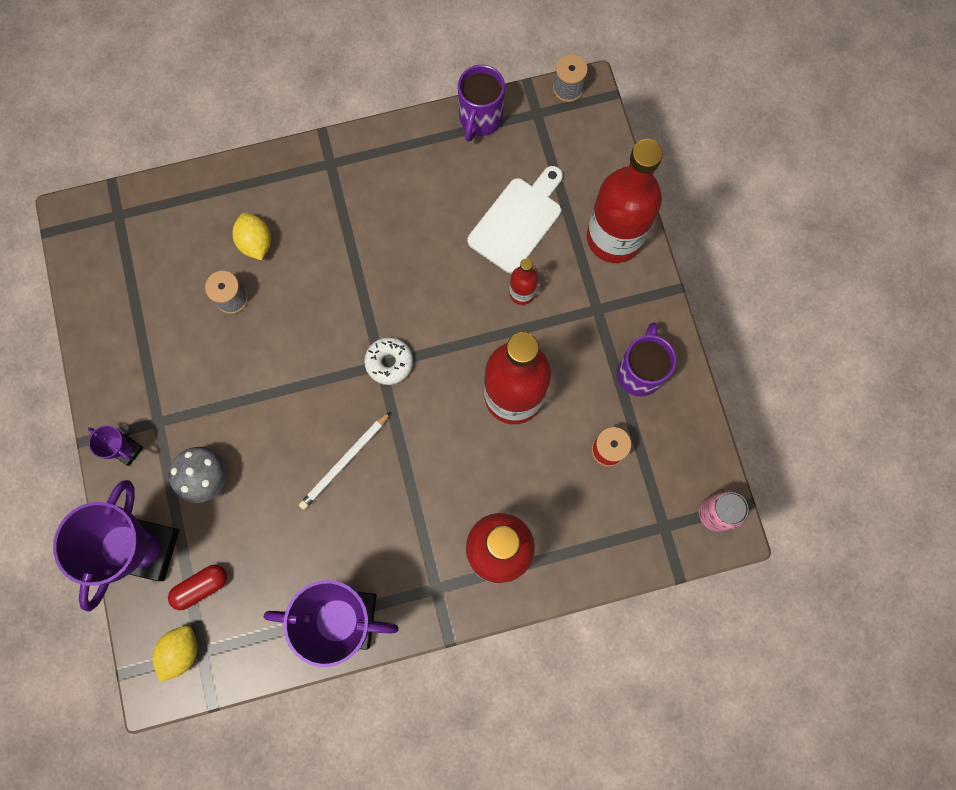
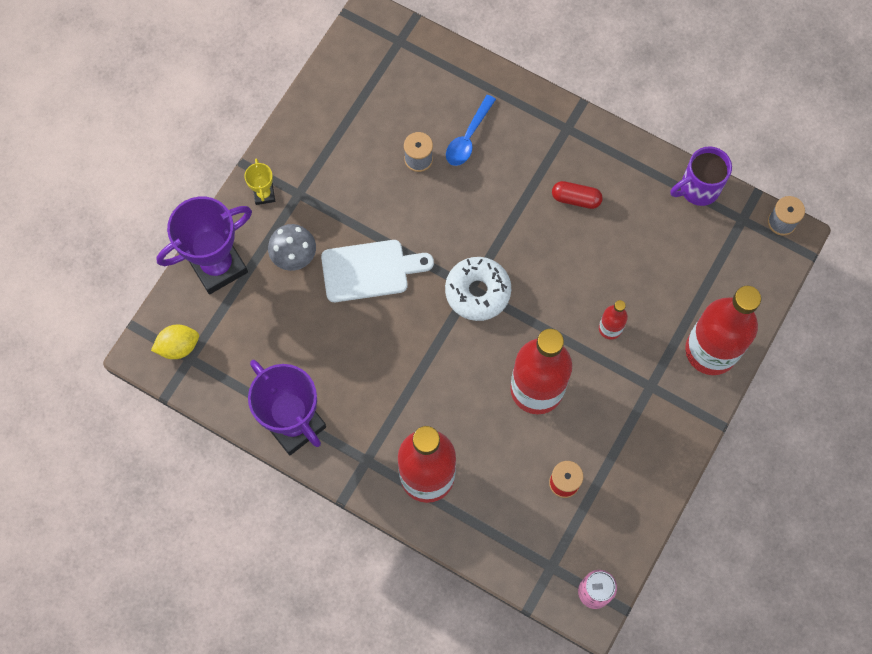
camera: 45 degrees right, 5 degrees down
purple trophy [88,425,143,466] -> yellow trophy [244,158,275,205]
red capsule [168,565,227,610] -> red capsule moved to [552,181,603,209]
yellow lemon [233,213,271,260] -> blue spoon [446,95,496,166]
white pencil [299,412,391,510] -> none
white donut [364,337,413,385] -> white donut [445,257,511,321], size x1.52
white cutting board [468,166,563,274] -> white cutting board moved to [321,240,434,302]
purple mug [617,322,676,397] -> none

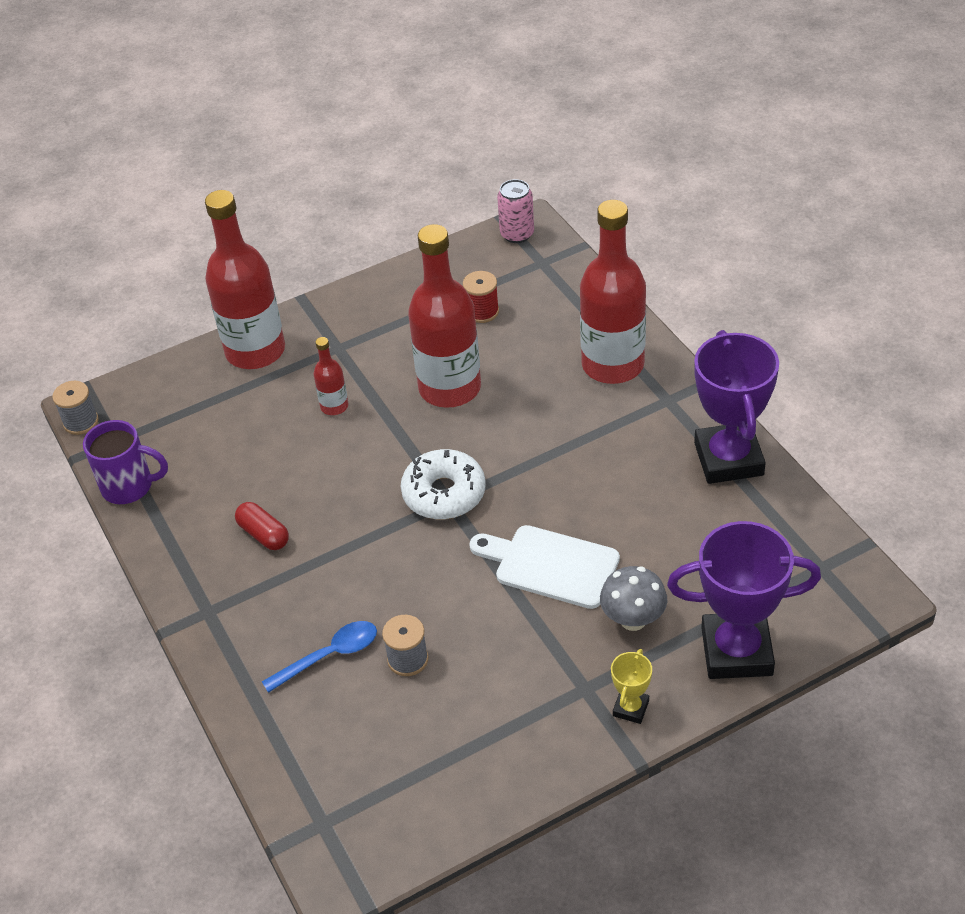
camera: 145 degrees left, 25 degrees down
yellow lemon [151,325,199,359] -> none

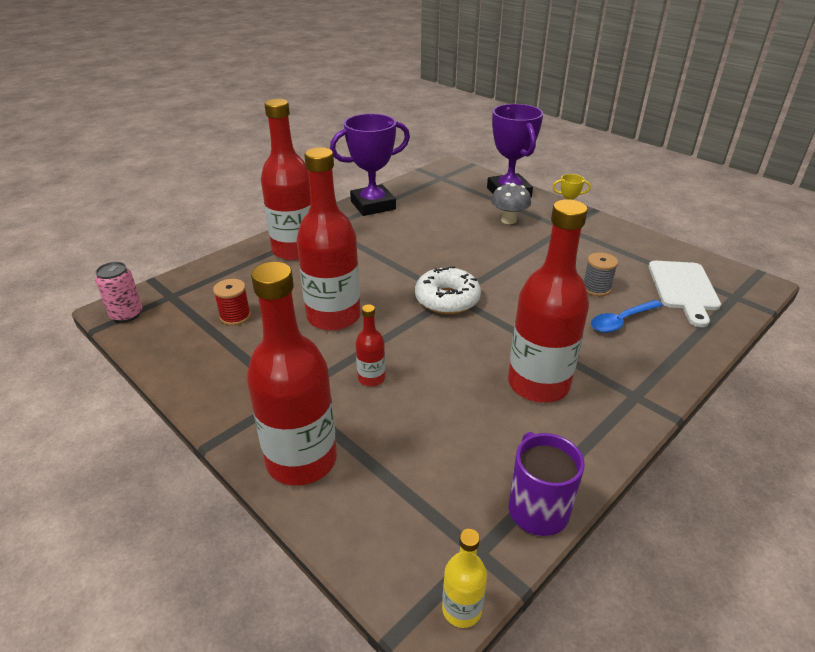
camera: 110 degrees left, 10 degrees down
grey spool [52,381,99,435] -> yellow bottle [442,529,487,628]
red capsule [235,502,289,550] -> red bottle [508,199,589,403]
blue spoon [262,621,377,693] -> blue spoon turned 75 degrees counterclockwise [591,300,663,333]
white cutting board [469,525,620,609] -> white cutting board moved to [648,261,721,327]

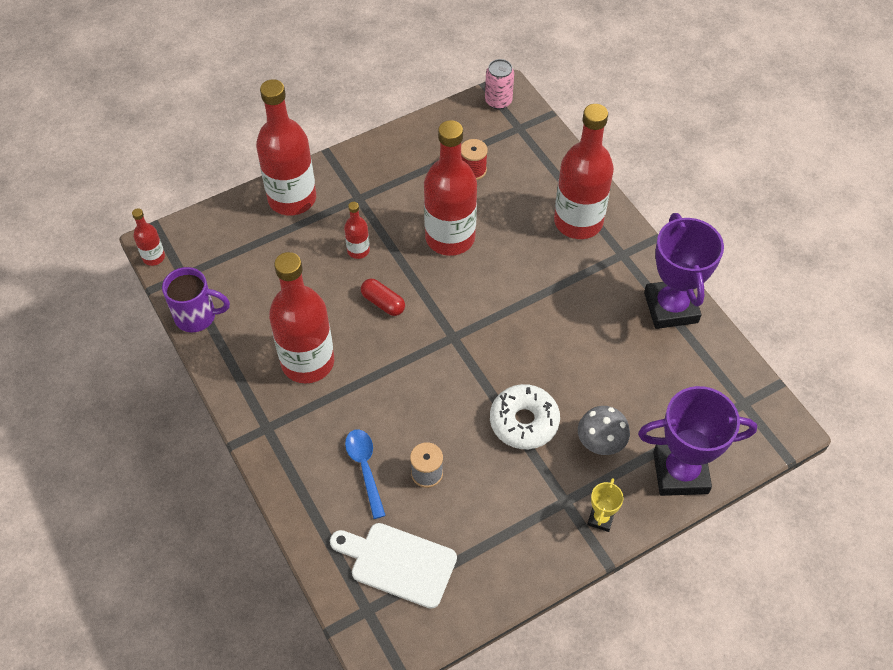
camera: 105 degrees right, 20 degrees up
white donut [415,266,481,314] -> white donut moved to [490,384,560,449]
yellow bottle [442,529,487,628] -> red bottle [132,208,165,266]
none -> red capsule [361,279,405,316]

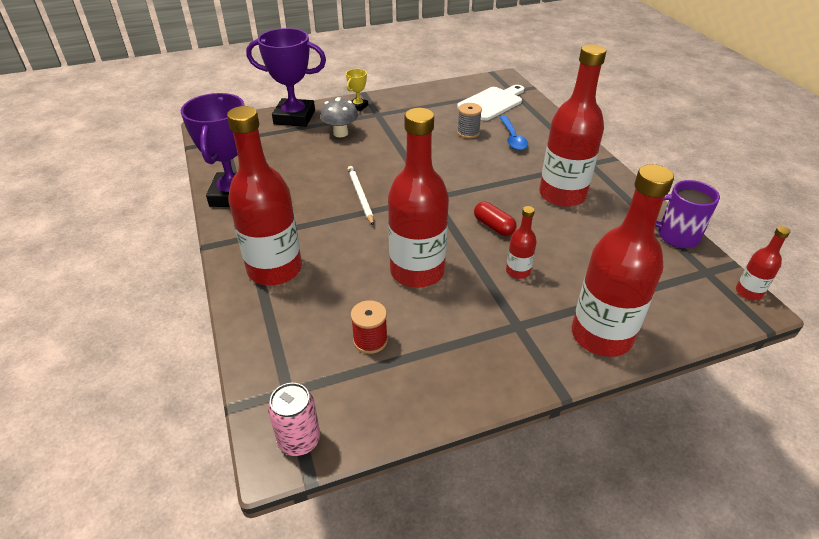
camera: 170 degrees left, 15 degrees down
white cutting board [330,523,457,609] -> white cutting board turned 75 degrees counterclockwise [457,85,524,121]
white donut [490,384,560,449] -> none
none -> white pencil [348,166,374,226]

